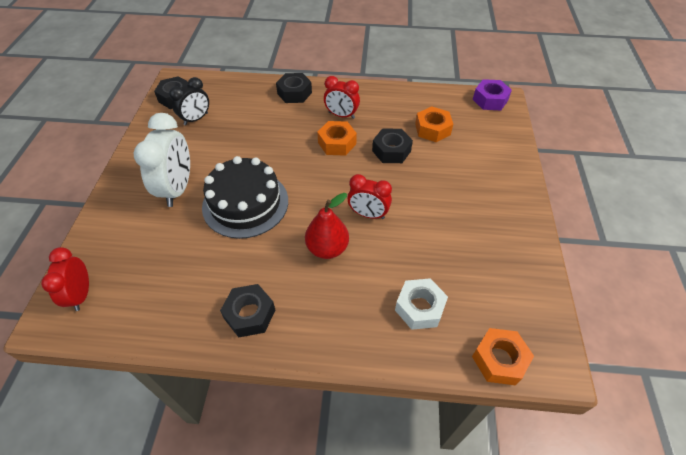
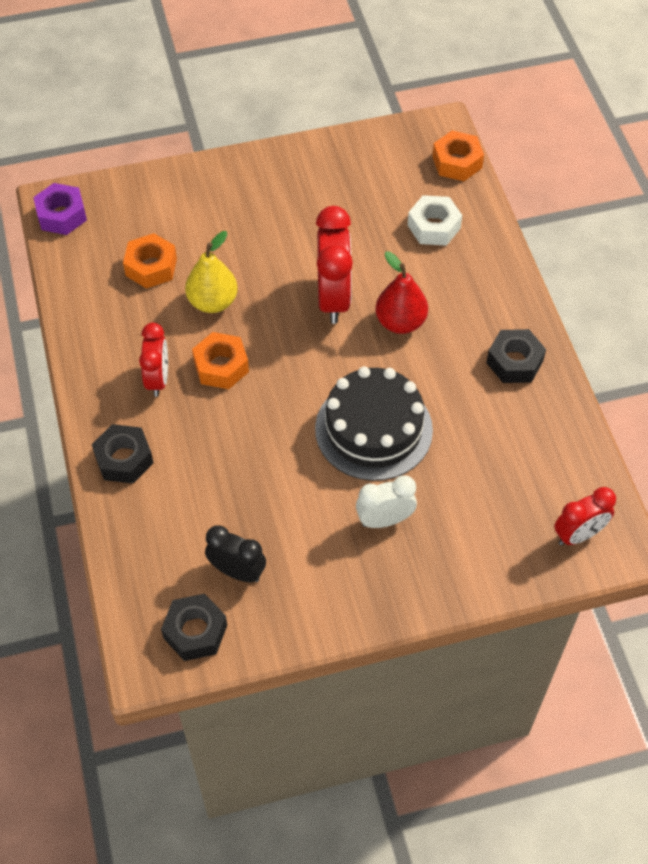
camera: 110 degrees left, 5 degrees up
white clock [134,113,190,207] -> white clock [356,475,417,528], size x0.63
red clock [347,174,392,219] -> red clock [316,206,353,324], size x1.60
black nut [372,129,413,163] -> yellow pear [185,231,238,313]

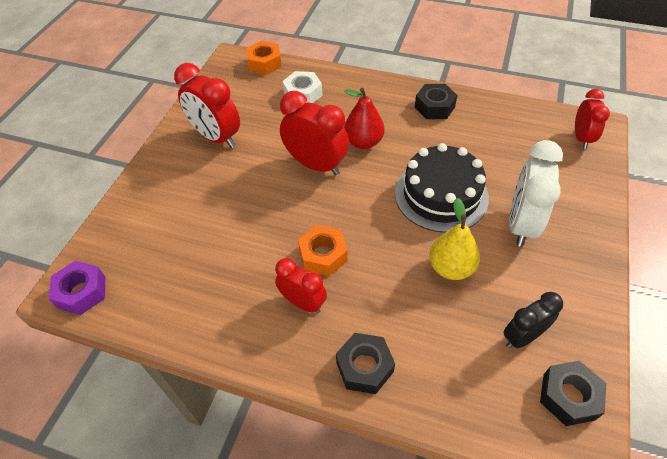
camera: 55 degrees left, 5 degrees down
orange nut [123,233,177,289] -> none
yellow pear [185,231,238,313] -> yellow pear moved to [429,198,480,280]
white clock [356,475,417,528] -> white clock [509,140,563,247], size x1.60
none -> red clock [174,63,240,148]

